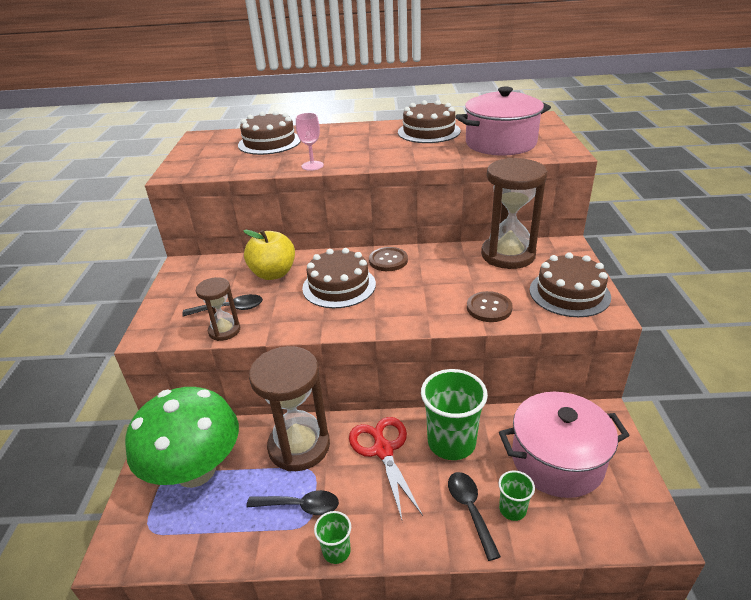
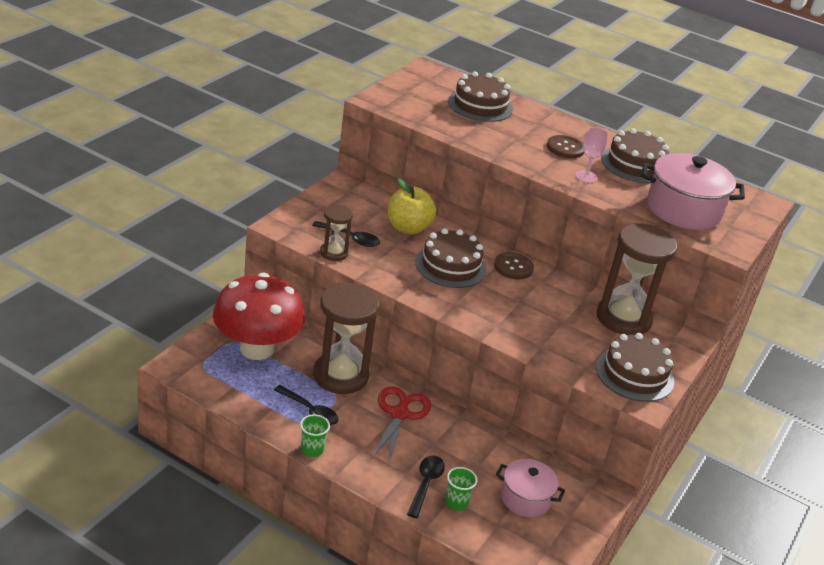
camera: 25 degrees right, 0 degrees up
green mushroom [125,387,239,488] -> red mushroom [213,273,305,360]
pink goblet [296,113,324,171] -> pink goblet moved to [575,127,609,183]
green cup [421,369,488,460] -> none
brown button [467,291,512,322] -> brown button moved to [547,135,584,158]
pink pot [499,392,630,498] -> pink pot [496,459,565,517], size x0.61

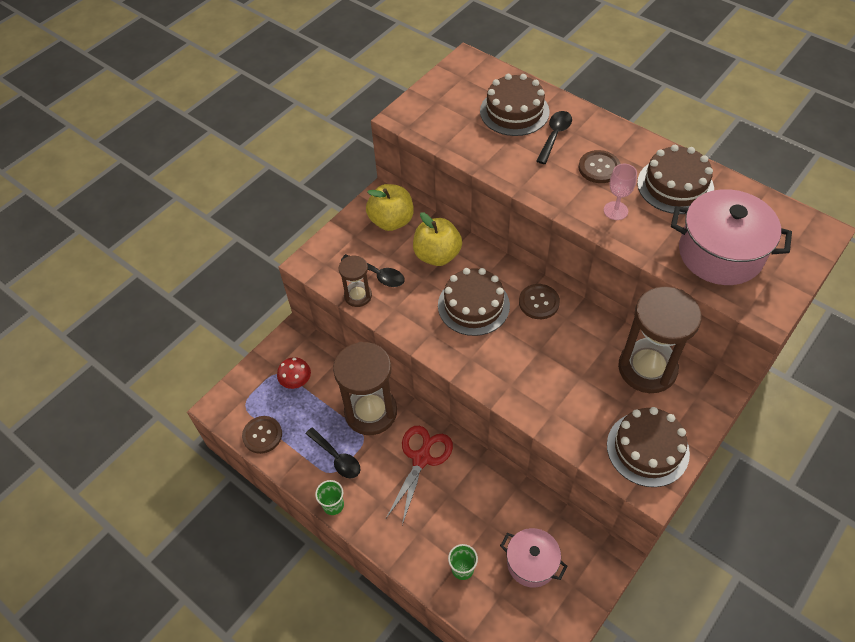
camera: 15 degrees right, 20 degrees up
red mushroom [213,273,305,360] -> red mushroom [277,357,311,389], size x0.40
black spoon [407,455,445,518] -> black spoon moved to [537,111,572,164]
none -> brown button [242,416,282,454]
none -> yellow apple [366,184,414,231]

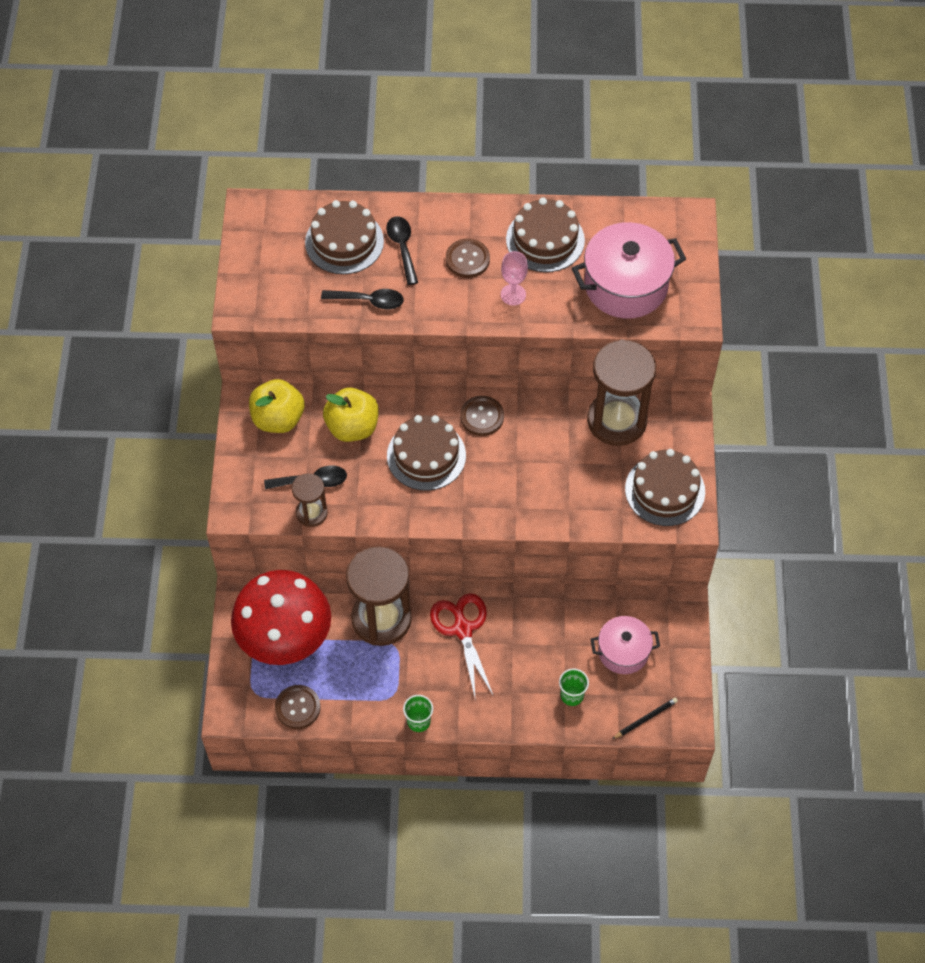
camera: 40 degrees left, 5 degrees up
red mushroom [277,357,311,389] -> red mushroom [231,570,331,665], size x2.50
black spoon [306,427,361,479] -> black spoon moved to [321,289,404,309]
none -> black pencil [612,698,678,739]

